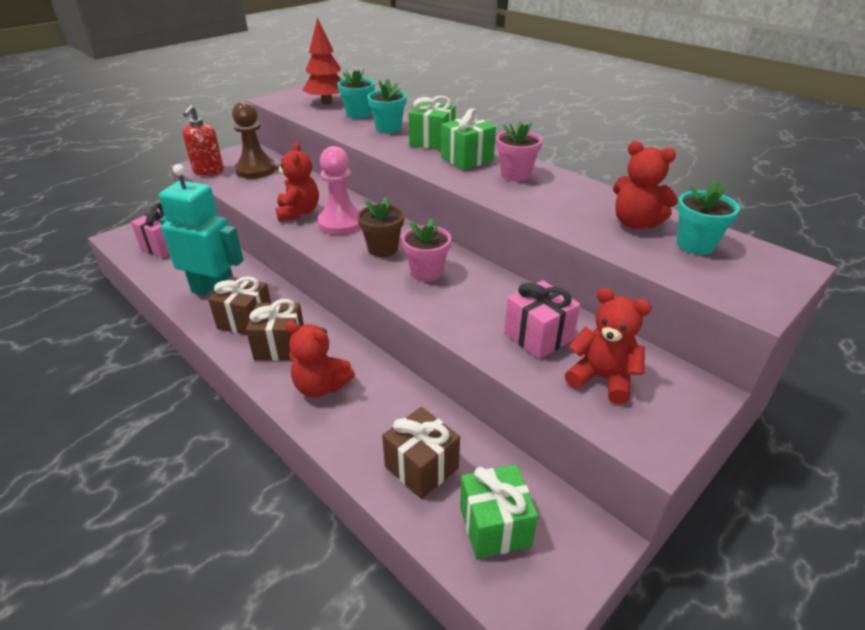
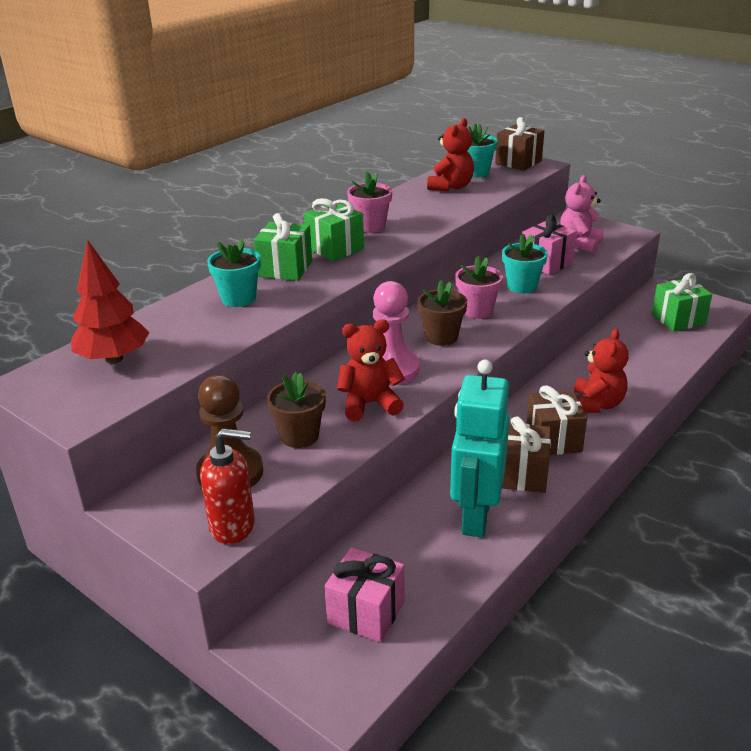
camera: 95 degrees left, 5 degrees down
turquoise flower pot [337,69,375,119] -> turquoise flower pot moved to [502,233,548,294]
brown gift [382,407,460,499] -> brown gift moved to [495,117,544,171]
red teddy bear [565,288,652,405] -> pink teddy bear [560,175,604,253]
none -> brown flower pot [267,372,326,448]

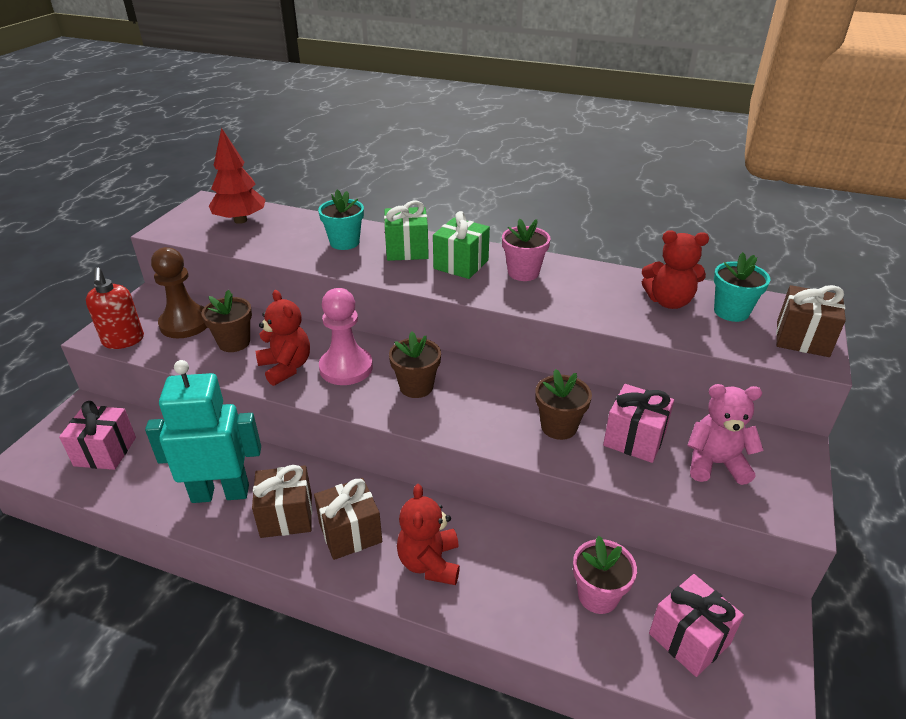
camera: 70 degrees right, 5 degrees up
pink flower pot [455,256,503,319] -> pink flower pot moved to [573,536,637,614]
turquoise flower pot [502,233,548,294] -> brown flower pot [535,369,592,440]
red teddy bear [574,328,629,413] -> red teddy bear turned 90 degrees clockwise [397,484,460,585]
green gift [652,273,712,332] -> pink gift [649,574,744,677]

